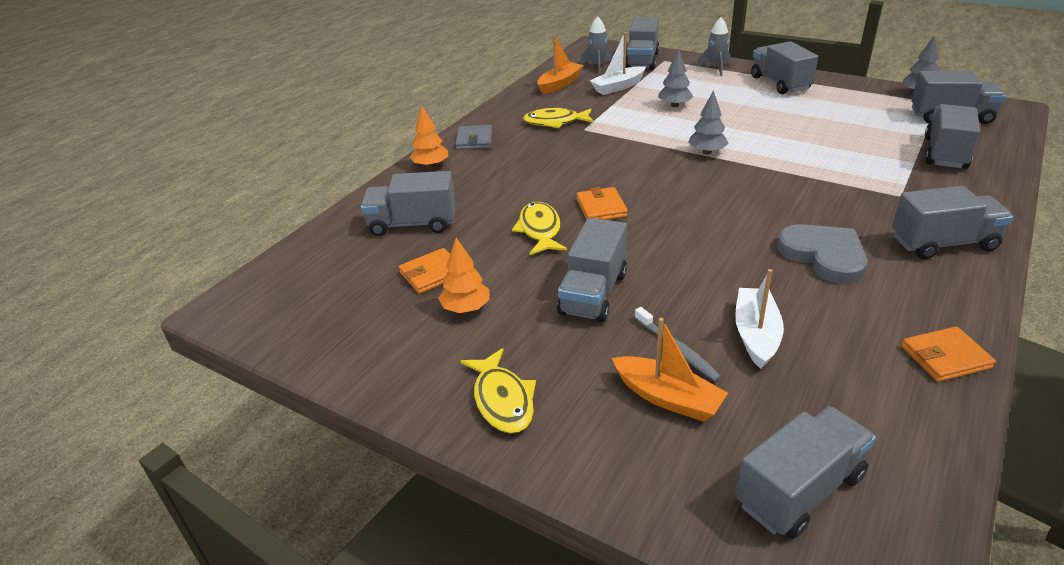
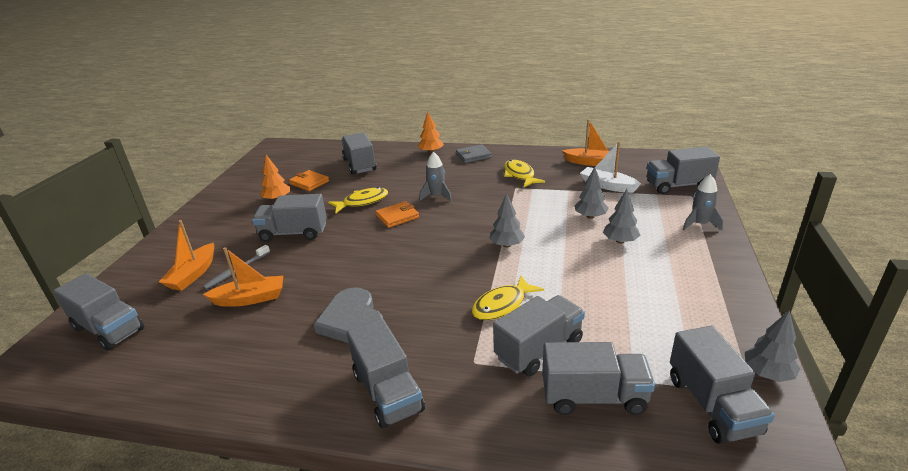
camera: 70 degrees right, 5 degrees down
yellow fish [461,348,536,434] -> yellow fish moved to [472,276,544,320]
grey rocket [580,16,613,74] -> grey rocket moved to [419,152,452,202]
white boat [735,269,784,369] -> orange boat [203,247,283,307]
grey truck [751,41,818,94] -> grey truck moved to [493,295,585,376]
grey heart [777,224,868,284] -> grey heart turned 120 degrees clockwise [314,287,383,343]
orange wallet [902,326,996,382] -> none
none -> grey tree [603,189,640,244]

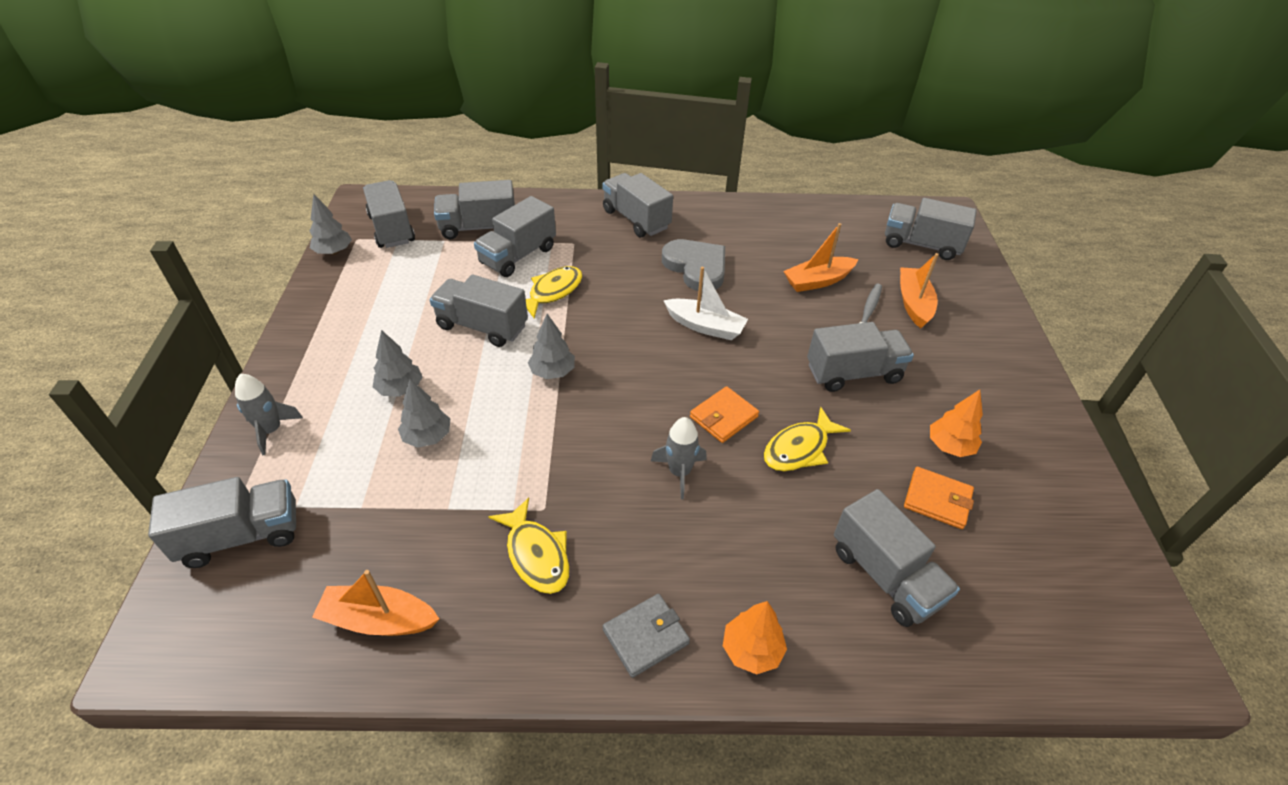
camera: 165 degrees right, 15 degrees up
white boat [580,141,641,193] -> white boat moved to [663,267,748,340]
none -> grey truck [430,275,528,347]

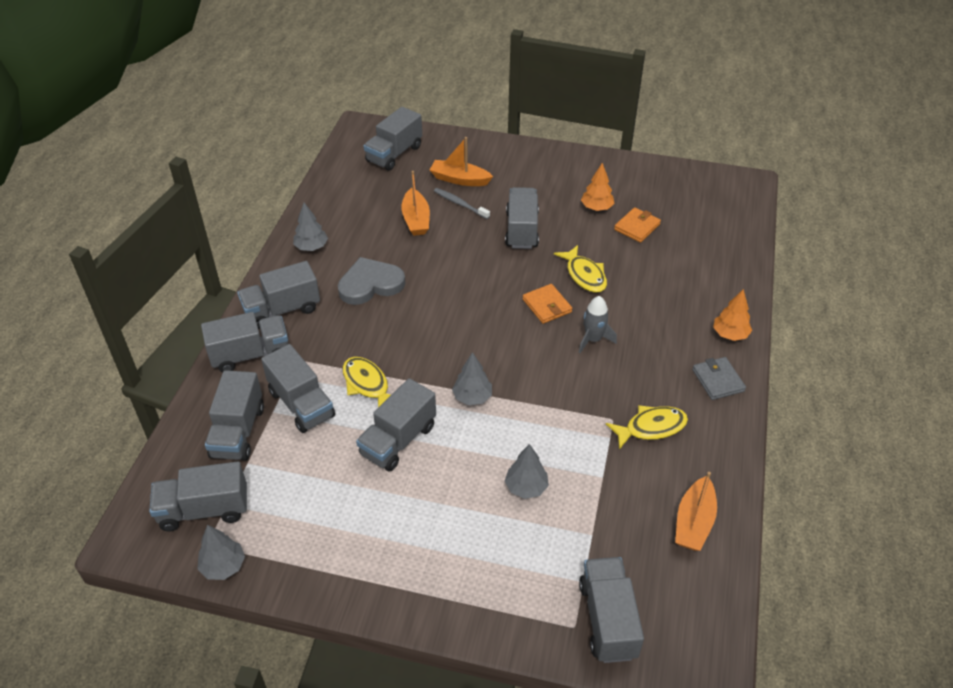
camera: 75 degrees left, 0 degrees up
grey rocket [235,373,303,455] -> none
grey tree [373,330,423,397] -> grey tree moved to [293,203,328,251]
white boat [663,267,748,340] -> none
grey truck [834,489,960,627] -> grey truck moved to [201,312,288,373]

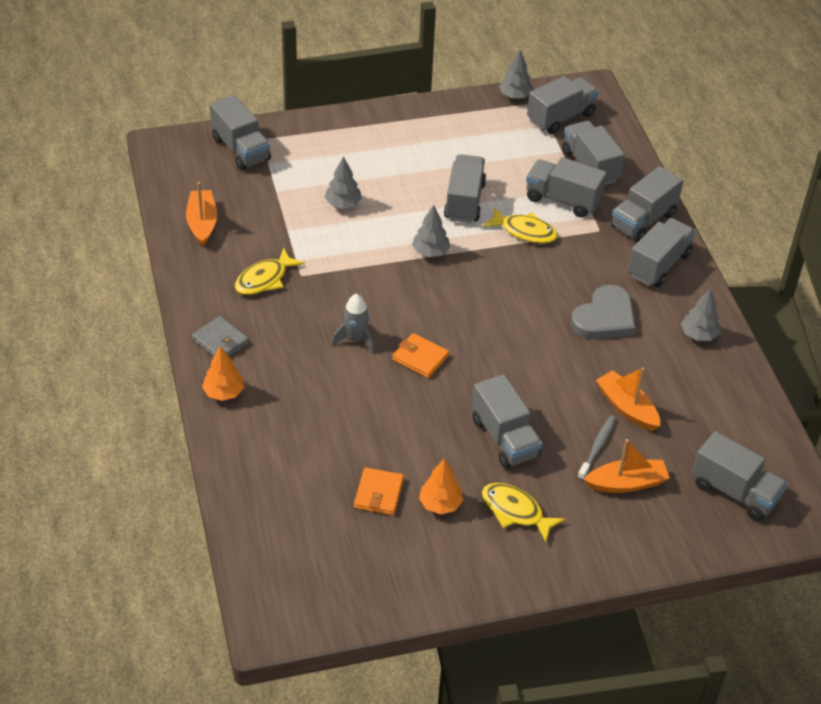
camera: 150 degrees right, 0 degrees up
grey truck [364,107,422,171] -> grey truck turned 120 degrees clockwise [692,431,788,521]
grey toothbrush [434,188,490,219] -> grey toothbrush turned 75 degrees counterclockwise [577,416,616,480]
yellow fish [554,245,607,293] -> yellow fish moved to [482,483,565,542]

